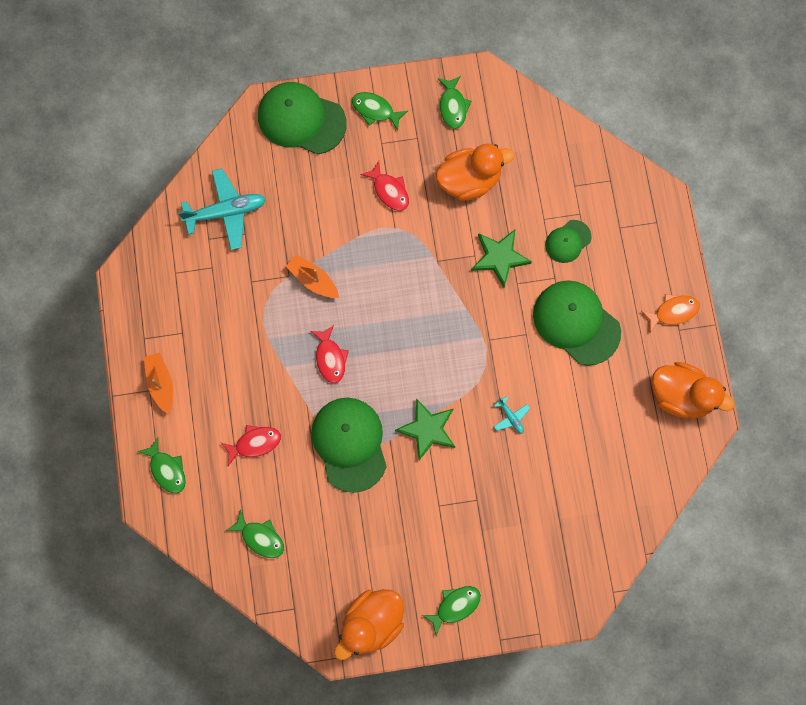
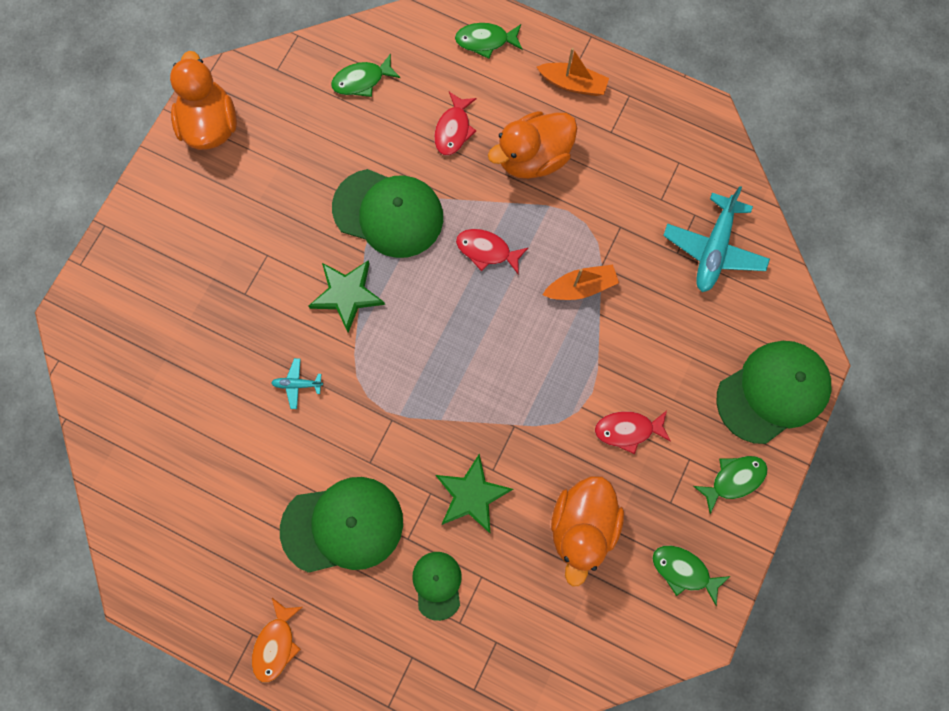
camera: 125 degrees right, 0 degrees up
green fish [422,586,481,636] -> none
orange duck [652,362,735,418] -> orange duck moved to [488,111,577,179]

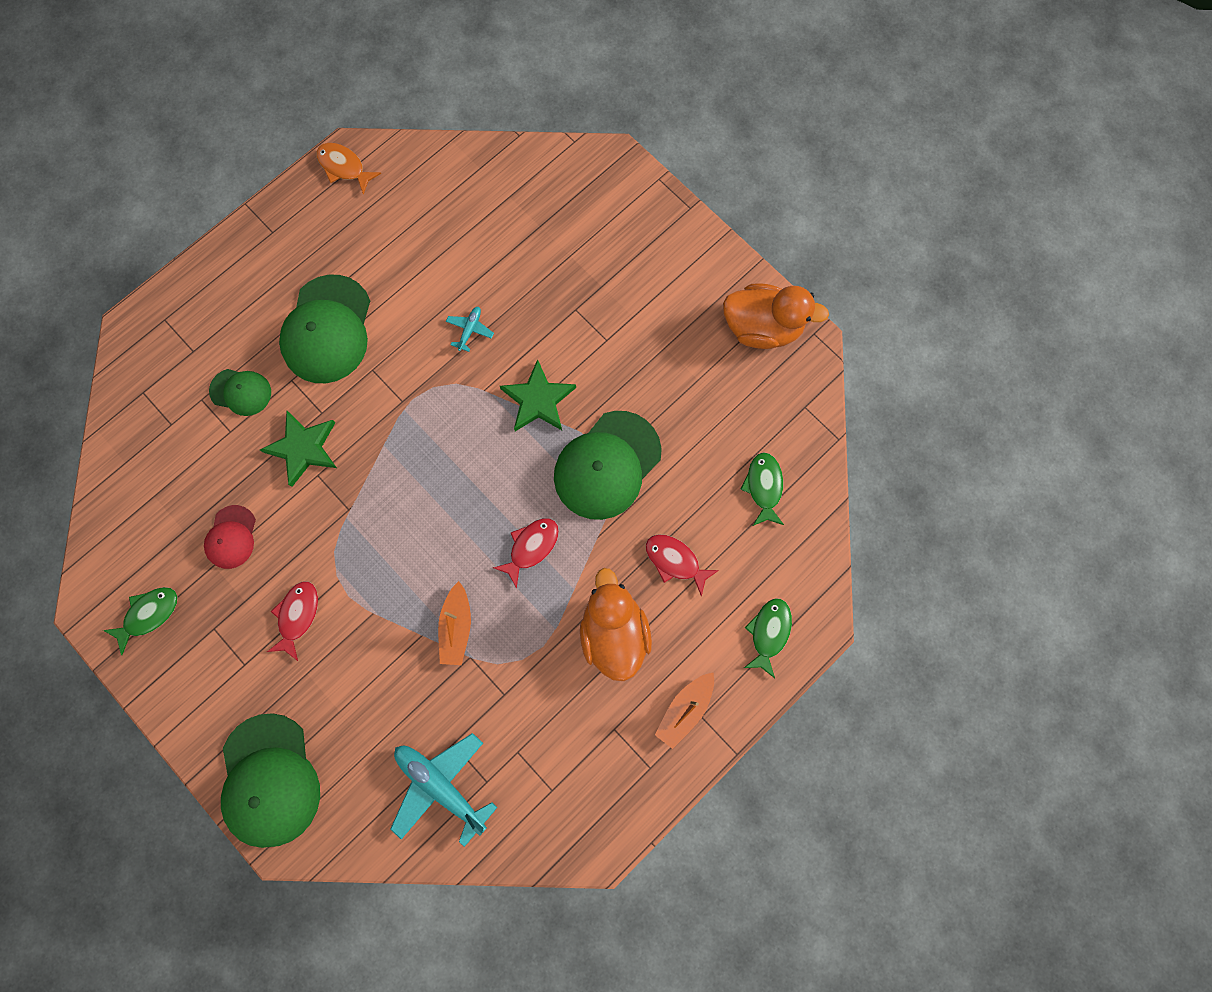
camera: 110 degrees right, 0 degrees up
orange fish [252,598,302,683] -> orange fish moved to [316,143,381,195]
orange duck [551,476,624,586] -> red cap [204,505,256,569]
green fish [693,456,768,514] -> none

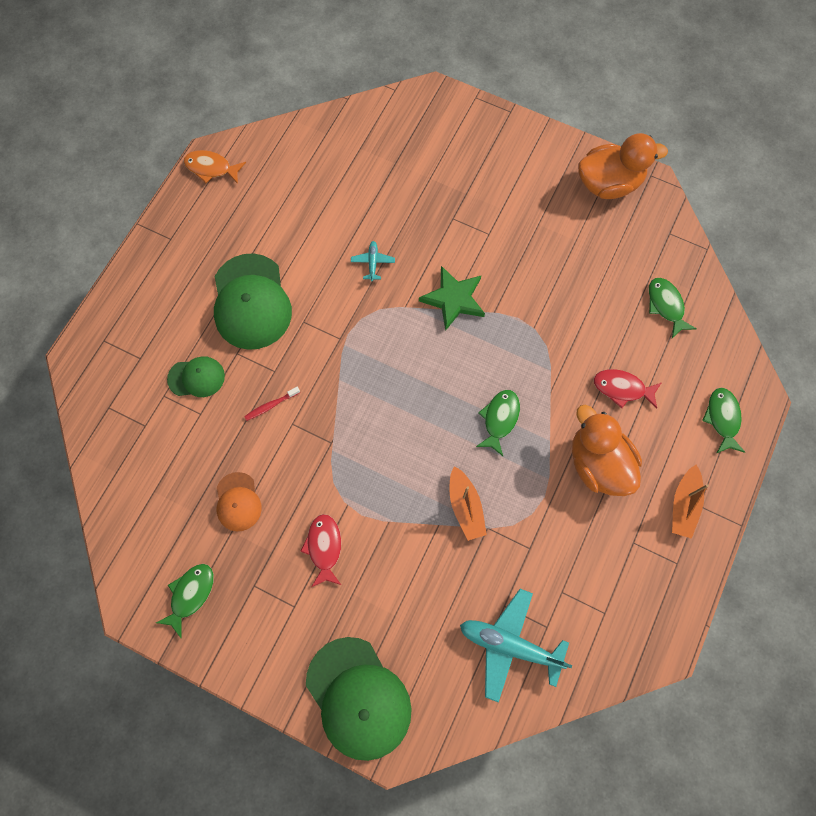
camera: 20 degrees left, 5 degrees down
red cap [204,505,256,569] -> orange cap [217,472,262,531]
green star [260,411,337,487] -> red toothbrush [244,387,300,421]
red fish [493,518,559,589] -> green fish [476,390,520,456]
green cap [554,411,662,520] -> none

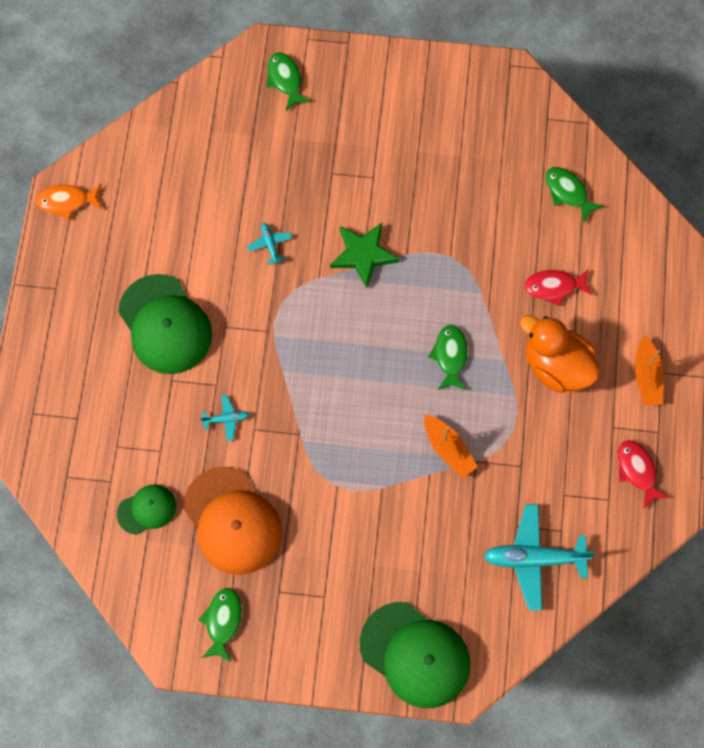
camera: 20 degrees left, 0 degrees up
green cap [167,356,225,397] -> green cap moved to [117,484,176,535]
orange cap [217,472,262,531] -> orange cap [183,466,282,575], size x1.88
red toothbrush [244,387,300,421] -> turquoise plane [200,395,249,441]
red fish [300,514,341,587] -> red fish moved to [618,440,670,510]
orange duck [578,133,668,199] -> none
green fish [702,388,745,453] -> green fish moved to [266,52,311,111]

